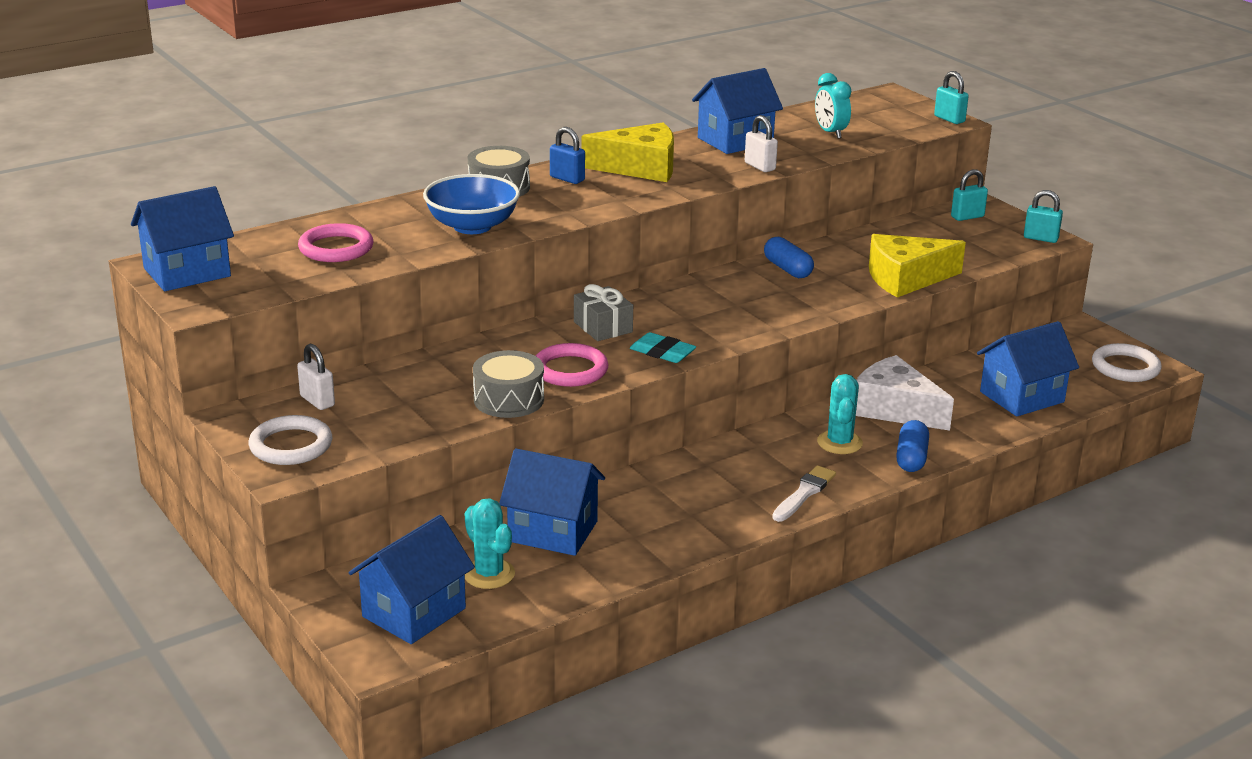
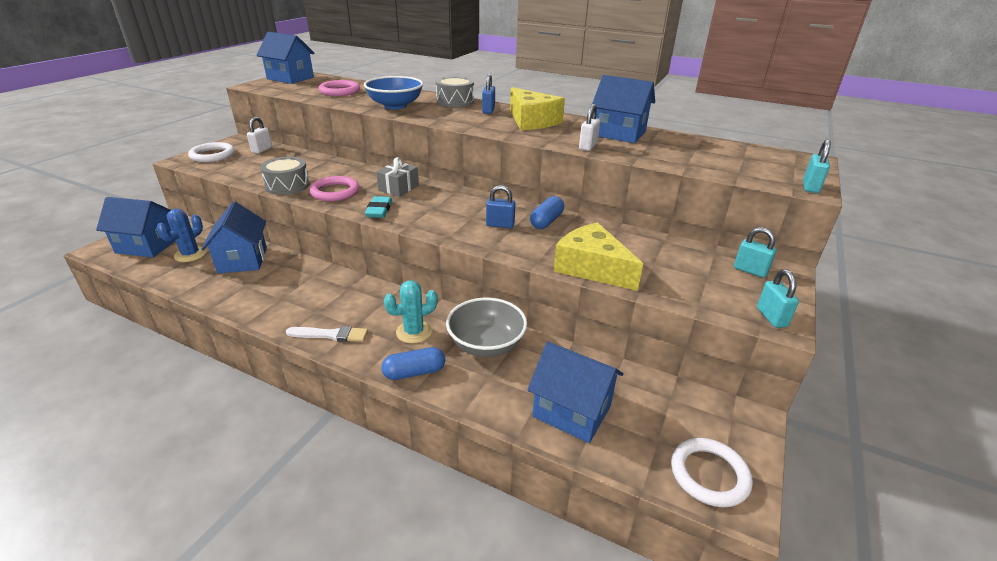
camera: 60 degrees right, 5 degrees up
turquoise cactus [465,498,515,589] -> blue cactus [157,209,207,262]
turquoise clock [815,73,851,139] -> none
white cheese [856,355,954,431] -> grey bowl [446,298,527,357]
none -> blue padlock [486,185,516,228]

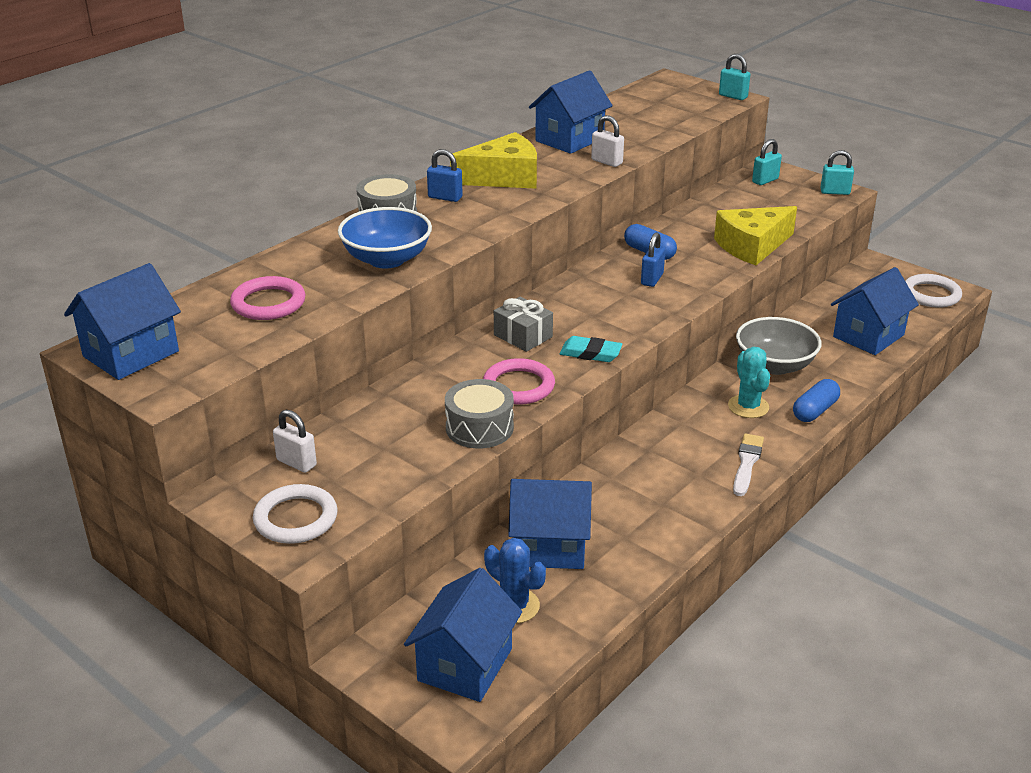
camera: 75 degrees left, 0 degrees up
blue capsule [382,347,445,380] -> blue capsule turned 45 degrees clockwise [793,379,840,422]

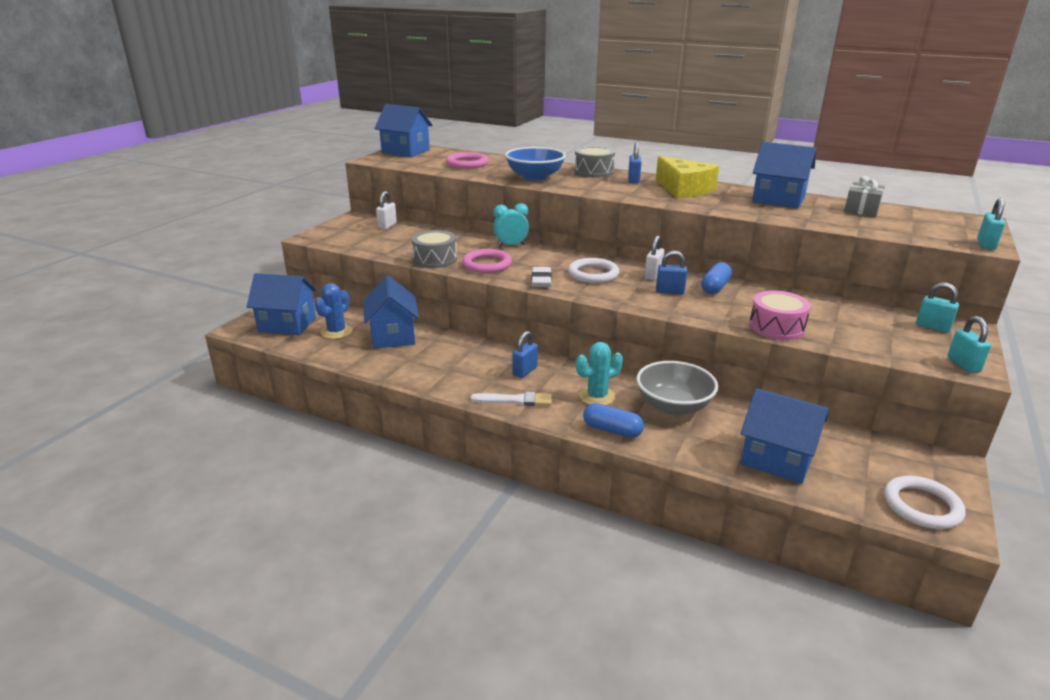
camera: 75 degrees right, 5 degrees down
white ring [253,484,338,544] -> white ring moved to [568,258,619,283]
grey gift [494,297,553,352] -> grey gift moved to [844,176,885,217]
turquoise eraser [559,336,623,362] -> white eraser [532,267,552,287]
white padlock [591,115,624,167] -> white padlock moved to [645,236,664,280]
yellow cheese [714,206,797,265] -> pink drum [749,291,811,340]
none -> turquoise clock [493,203,529,247]
none -> blue padlock [512,331,538,378]

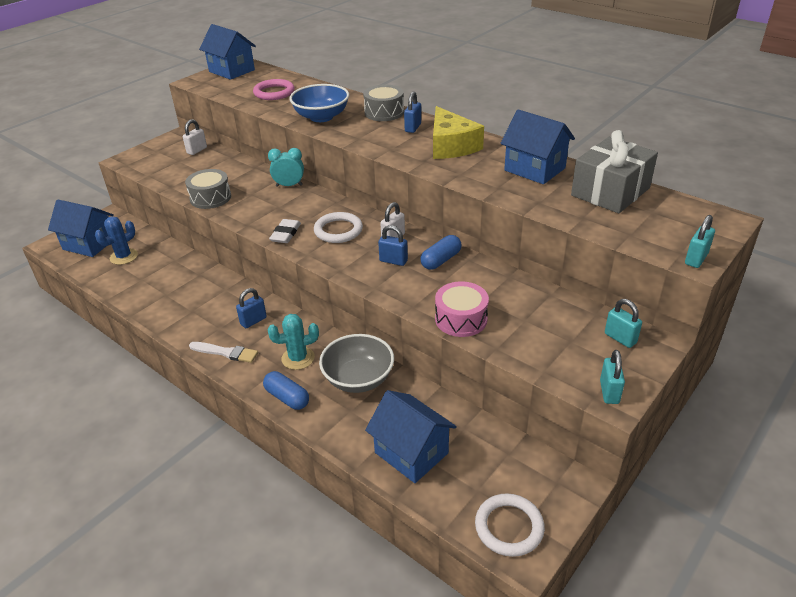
camera: 15 degrees right, 10 degrees up
blue house [364,275,419,349] -> none
pink ring [462,249,512,273] -> none
grey gift [844,176,885,217] -> grey gift [571,130,658,213], size x1.73

